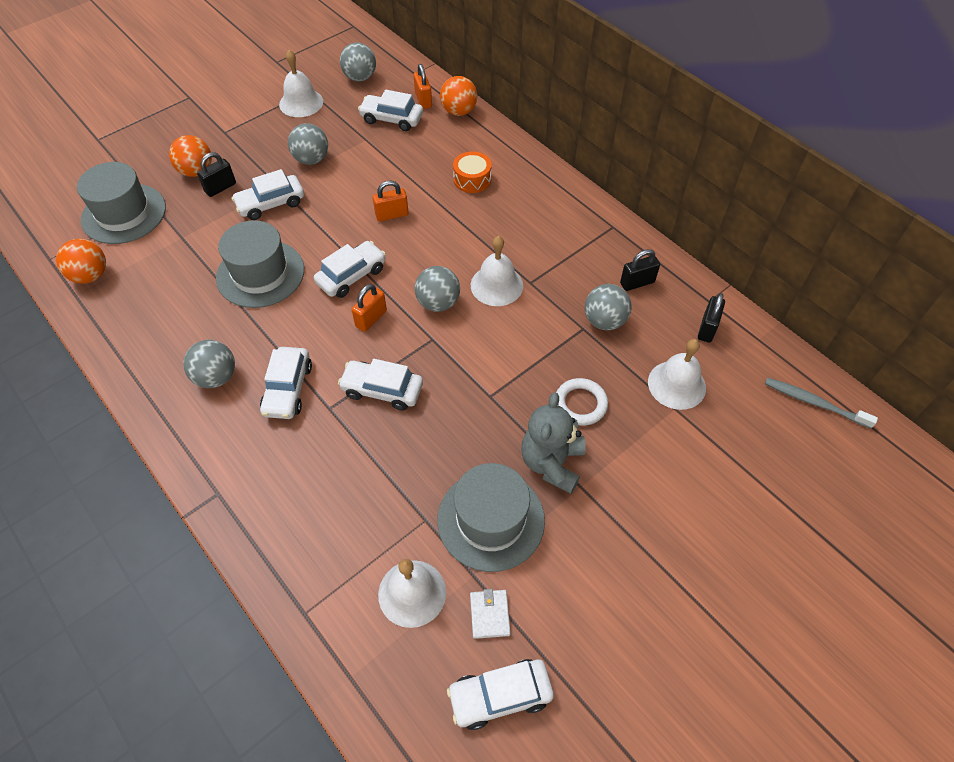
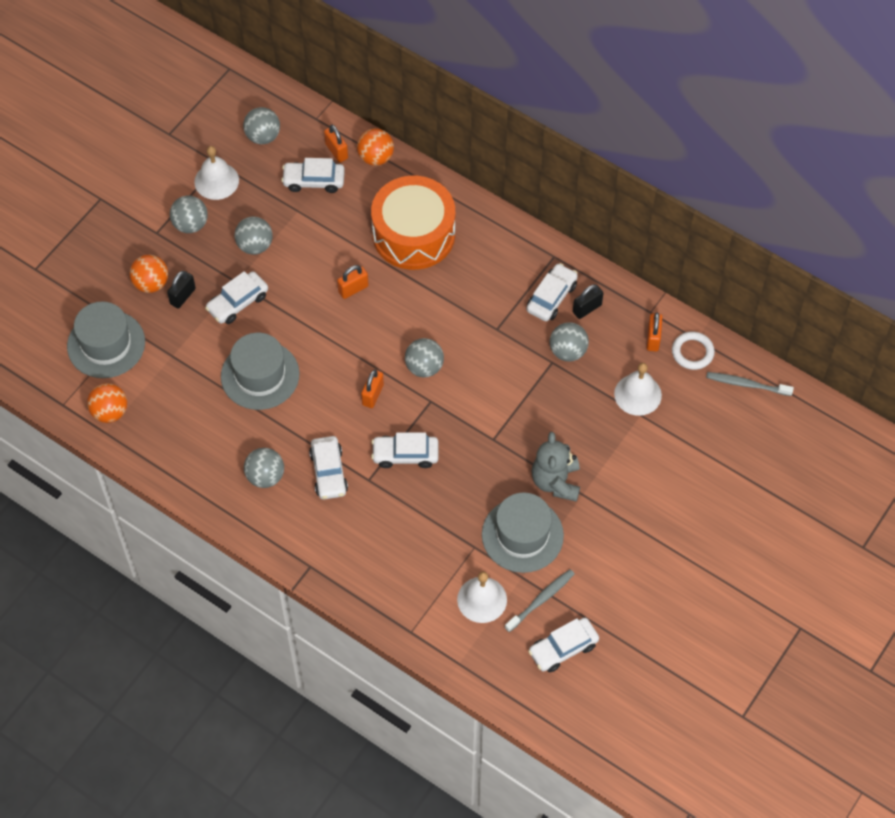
camera: 15 degrees left, 5 degrees up
white car [314,241,386,298] -> white car moved to [526,263,578,321]
orange drum [453,151,492,193] -> orange drum [371,176,455,270], size x2.31
white wallet [470,589,511,639] -> grey toothbrush [505,569,574,632]
white bell [471,236,523,306] -> none
white ring [556,378,608,426] -> white ring moved to [672,331,715,370]
black padlock [698,293,725,343] -> orange padlock [647,312,662,351]
none -> grey ball [170,196,208,233]

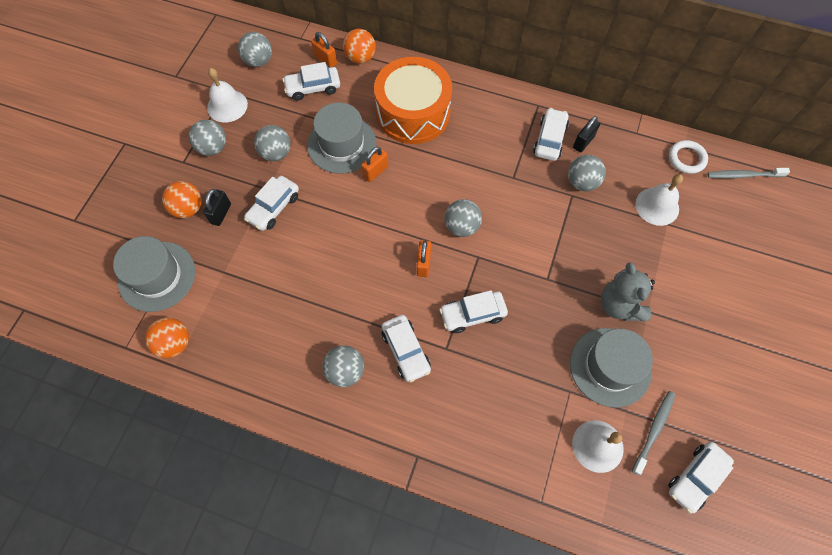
camera: 15 degrees left, 5 degrees up
grey hat [221,333,300,410] -> grey hat moved to [307,102,376,174]
orange padlock [647,312,662,351] -> none

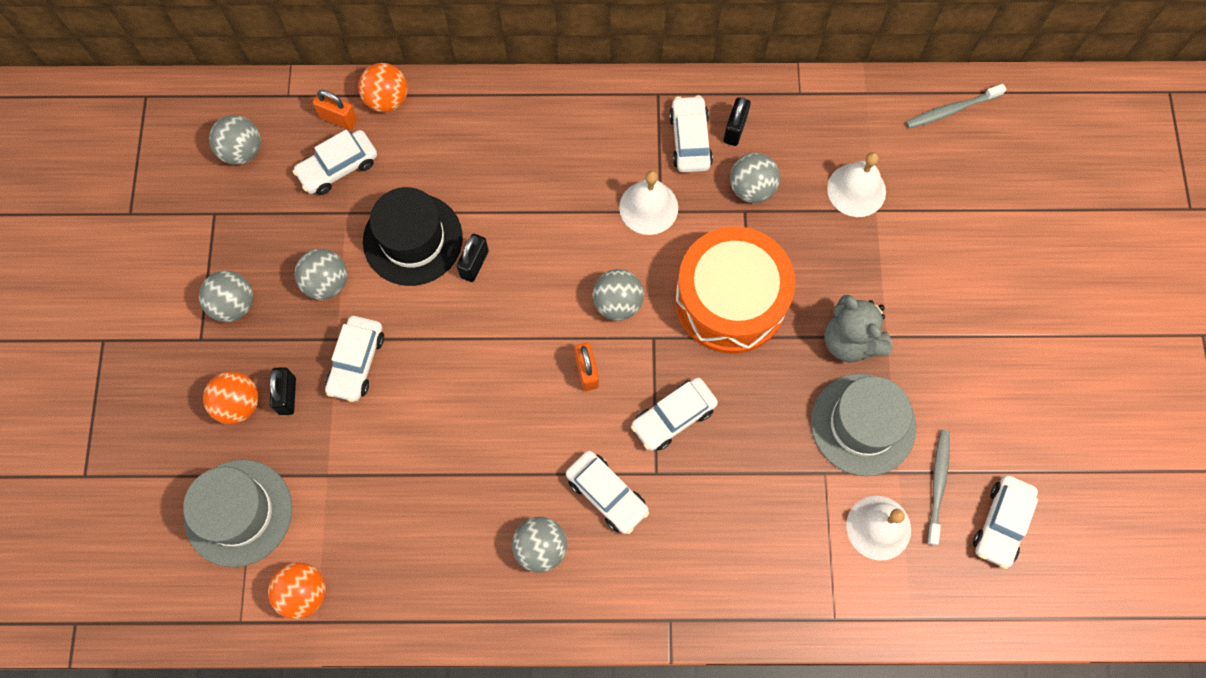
camera: 20 degrees left, 5 degrees up
white bell [207,68,248,122] -> white bell moved to [619,170,678,235]
grey hat [307,102,376,174] -> black hat [363,187,463,286]
orange padlock [361,147,388,182] -> black padlock [457,234,489,282]
orange drum [374,57,452,144] -> orange drum moved to [675,226,795,354]
white ring [669,140,708,174] -> none

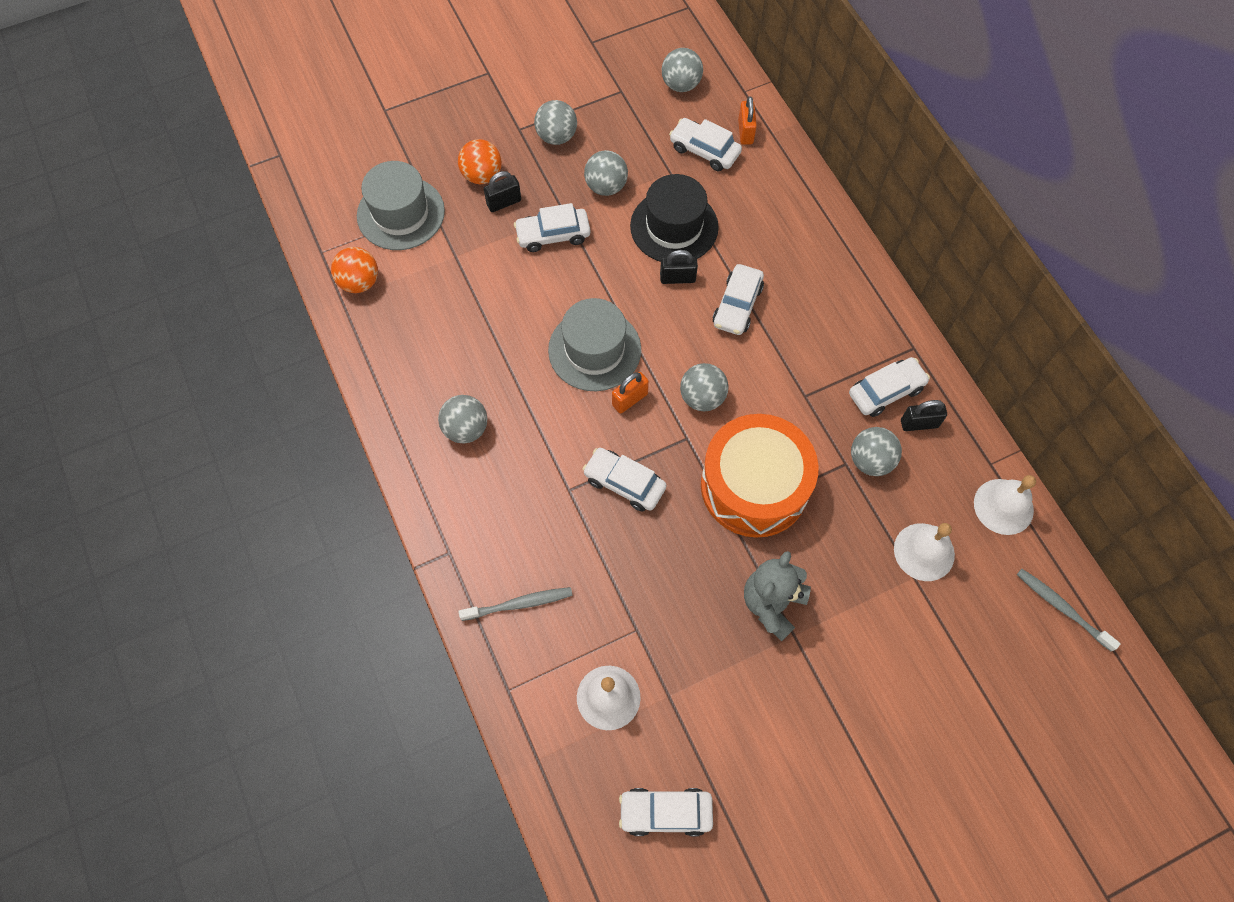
camera: 65 degrees right, 5 degrees down
orange ball [358,63,408,112] -> none
white car [566,451,649,534] -> white car moved to [713,264,764,335]
white bell [619,170,678,235] -> white bell moved to [974,475,1036,535]
grey hat [811,374,916,476] -> grey hat moved to [548,298,641,391]
grey toothbrush [927,430,950,545] -> grey toothbrush moved to [458,587,573,621]

